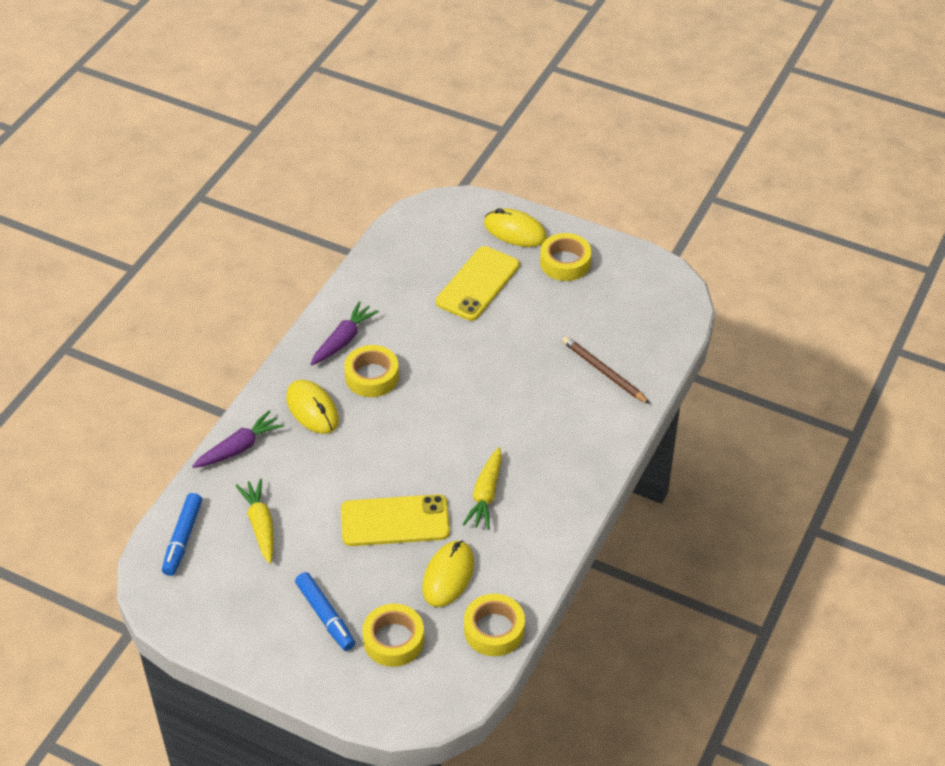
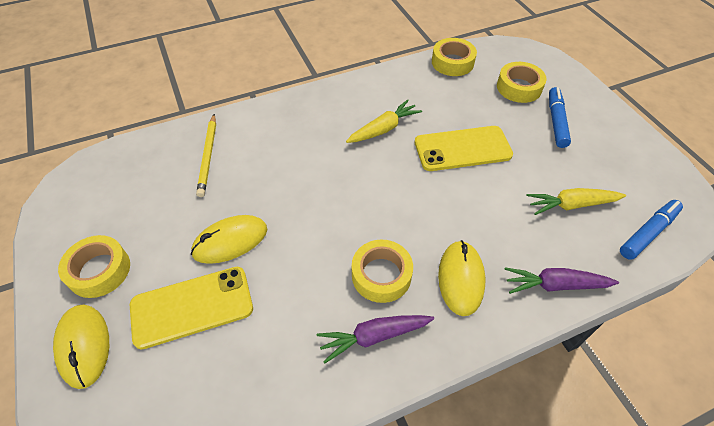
camera: 140 degrees left, 5 degrees up
yellow carrot [235,478,274,564] -> yellow carrot turned 60 degrees clockwise [526,188,626,215]
yellow phone [341,494,450,546] -> yellow phone turned 45 degrees counterclockwise [415,126,513,171]
yellow mouse [422,540,474,607] -> yellow mouse moved to [191,215,267,264]
brown pencil [562,336,650,404] -> yellow pencil [196,114,216,197]

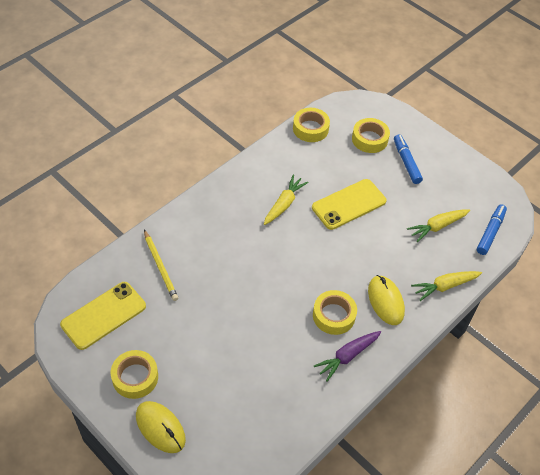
camera: 25 degrees left, 0 degrees up
yellow phone [130,267,253,349] -> yellow phone moved to [60,282,146,350]
yellow mouse [191,215,267,264] -> none
purple carrot [504,267,619,294] -> yellow carrot [411,271,482,301]

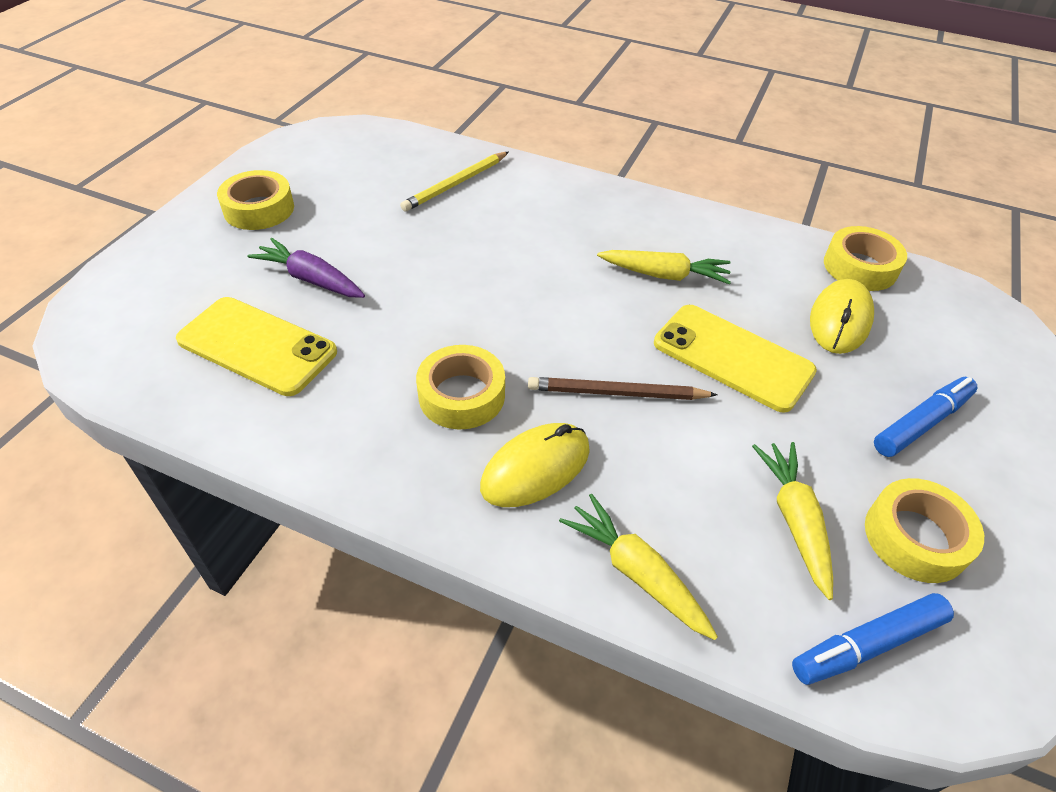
camera: 70 degrees right, 5 degrees down
yellow phone [60,282,146,350] -> yellow phone moved to [176,297,337,396]
yellow mouse [136,401,186,453] -> yellow mouse moved to [810,279,874,354]
purple carrot [314,331,381,382] -> purple carrot moved to [247,238,365,298]
yellow tape [352,118,390,153] -> yellow tape moved to [865,478,984,583]
yellow carrot [407,209,470,242] -> yellow carrot turned 45 degrees clockwise [752,442,833,600]
blue marker [477,204,507,255] -> blue marker turned 150 degrees clockwise [792,593,954,685]
none -> brown pencil [528,377,718,400]

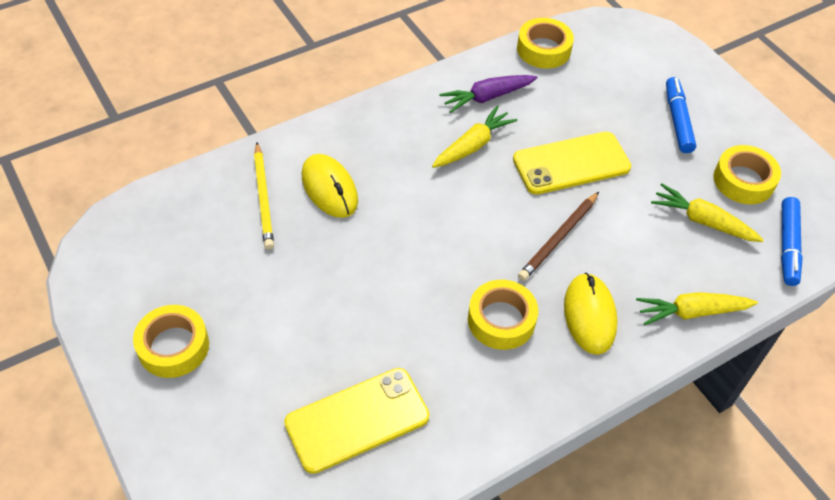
camera: 55 degrees left, 5 degrees up
purple carrot [247,238,365,298] -> purple carrot moved to [439,75,537,113]
yellow mouse [810,279,874,354] -> yellow mouse moved to [302,154,358,218]

